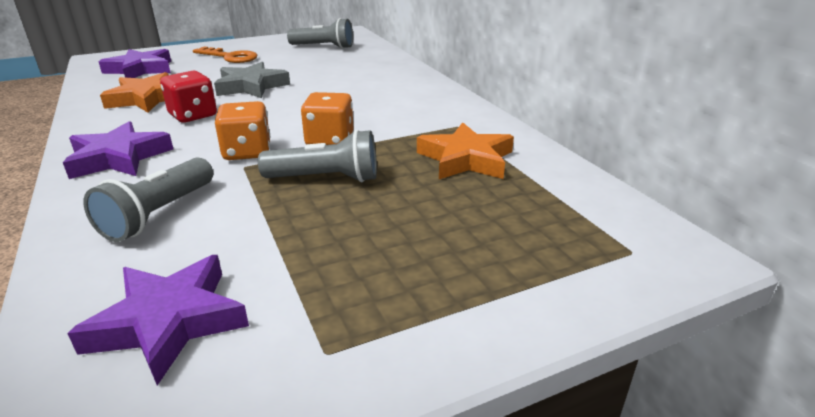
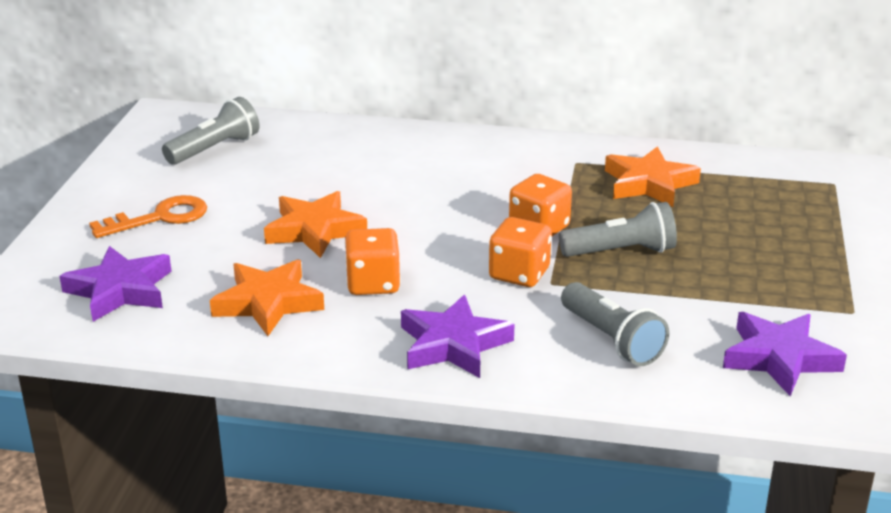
camera: 55 degrees left, 0 degrees up
red dice [160,71,217,123] -> orange dice [345,228,401,295]
grey star [214,62,290,98] -> orange star [264,191,367,258]
grey flashlight [258,130,377,182] -> grey flashlight turned 45 degrees clockwise [559,202,677,257]

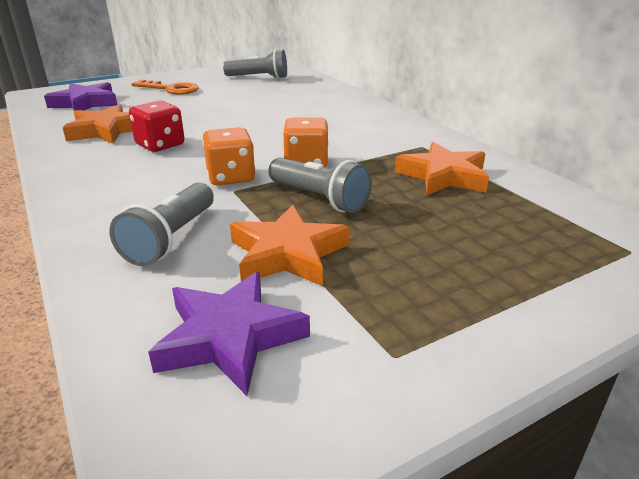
camera: 50 degrees right, 0 degrees up
orange star [264,191,367,258] -> orange star moved to [230,205,349,286]
orange dice [345,228,401,295] -> red dice [129,101,185,152]
purple star [401,295,515,378] -> none

